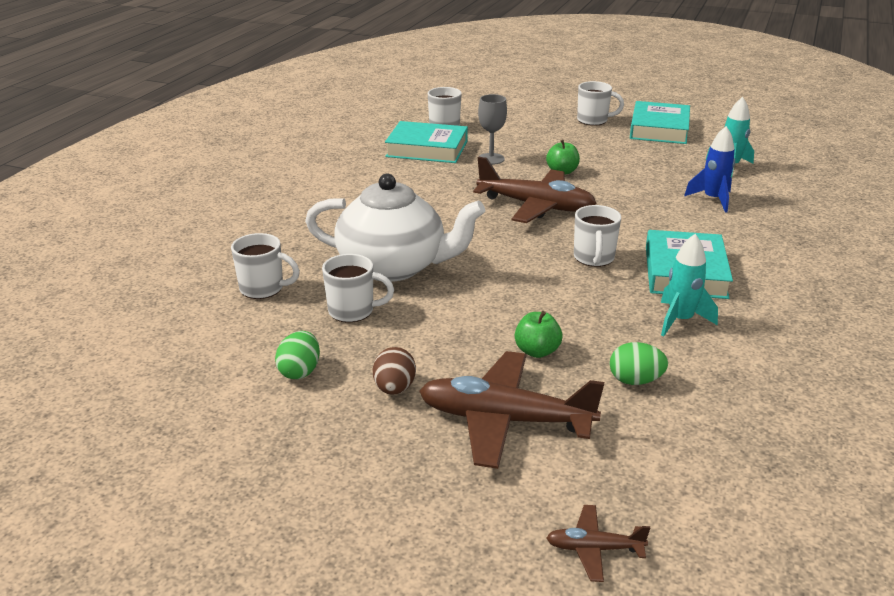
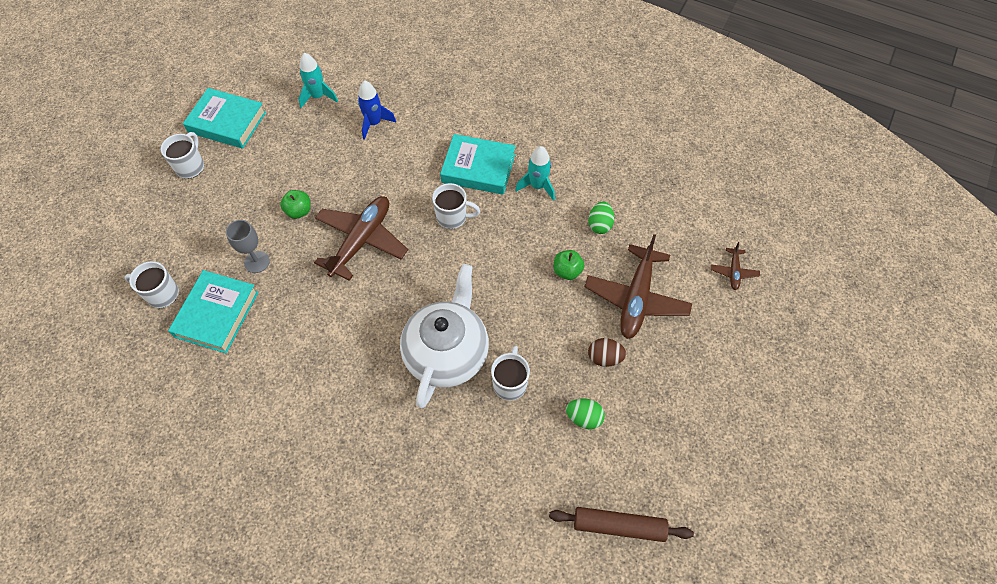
camera: 85 degrees left, 30 degrees up
white mug [231,233,300,299] -> none
none -> brown rolling pin [549,507,694,542]

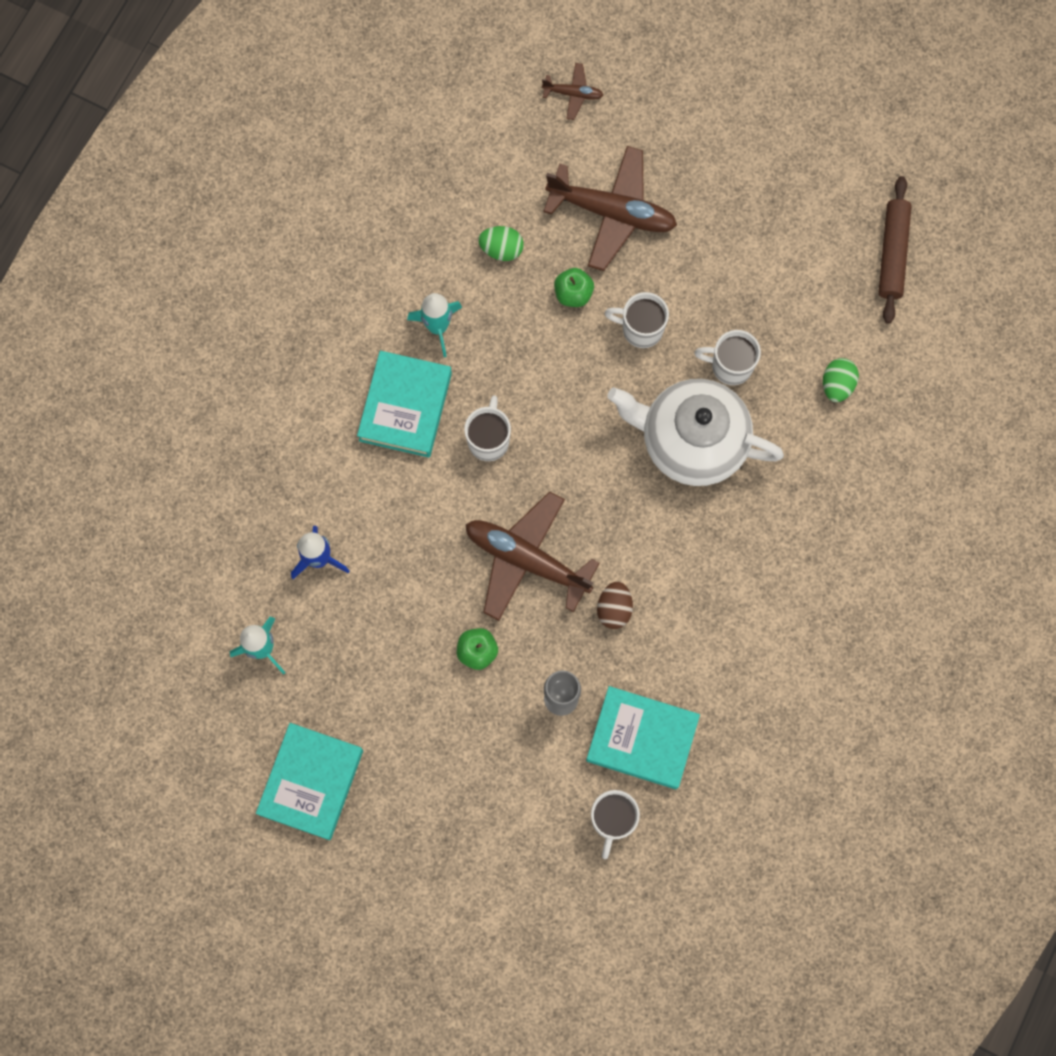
camera: 90 degrees left, 15 degrees up
white mug [160,132,204,179] -> white mug moved to [604,292,669,348]
green egg [566,398,605,429] -> green egg moved to [823,358,859,402]
brown egg [588,338,626,367] -> brown egg moved to [597,582,633,629]

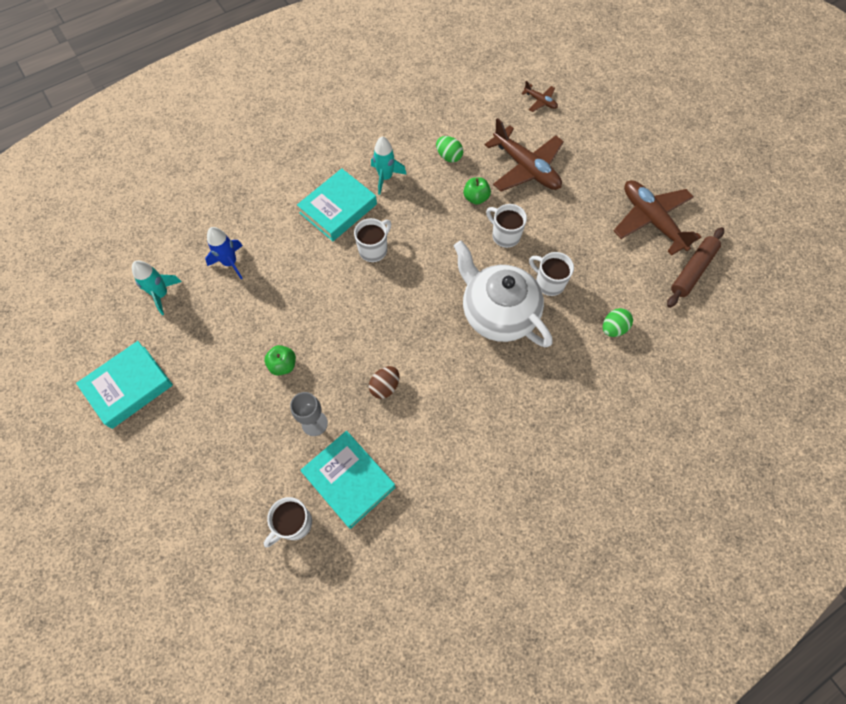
camera: 30 degrees right, 10 degrees down
brown plane [465,491,600,621] -> brown plane moved to [614,180,701,256]

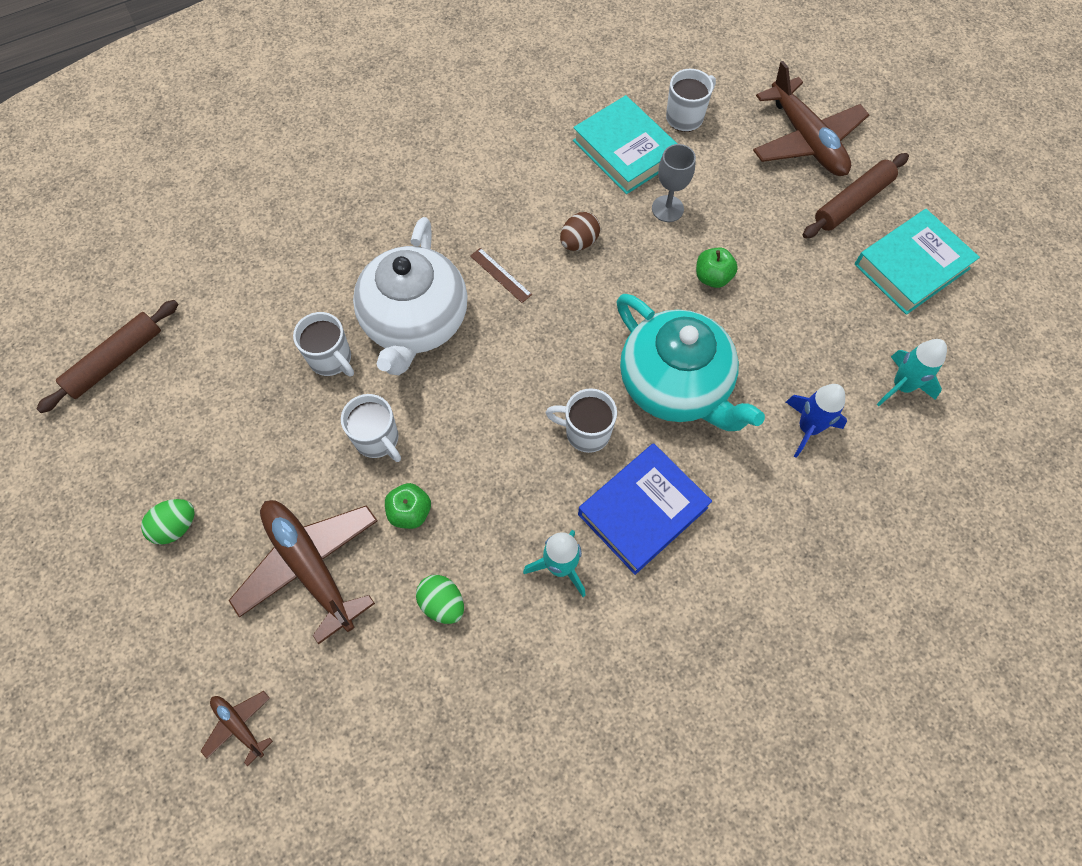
camera: 175 degrees left, 0 degrees up
turquoise book [297,168,377,241] -> blue book [578,443,712,575]
white mug [354,218,391,262] -> white mug turned 60 degrees clockwise [545,388,617,453]
white teapot [454,240,553,347] -> white teapot turned 45 degrees clockwise [353,217,468,375]
green egg [603,308,633,337] -> green egg moved to [141,499,195,545]
brown plane [614,180,701,256] -> brown plane moved to [753,61,870,176]
none -> brown ruler [470,248,532,303]
none -> turquoise teapot [617,294,765,431]
none -> brown rolling pin [803,153,909,239]

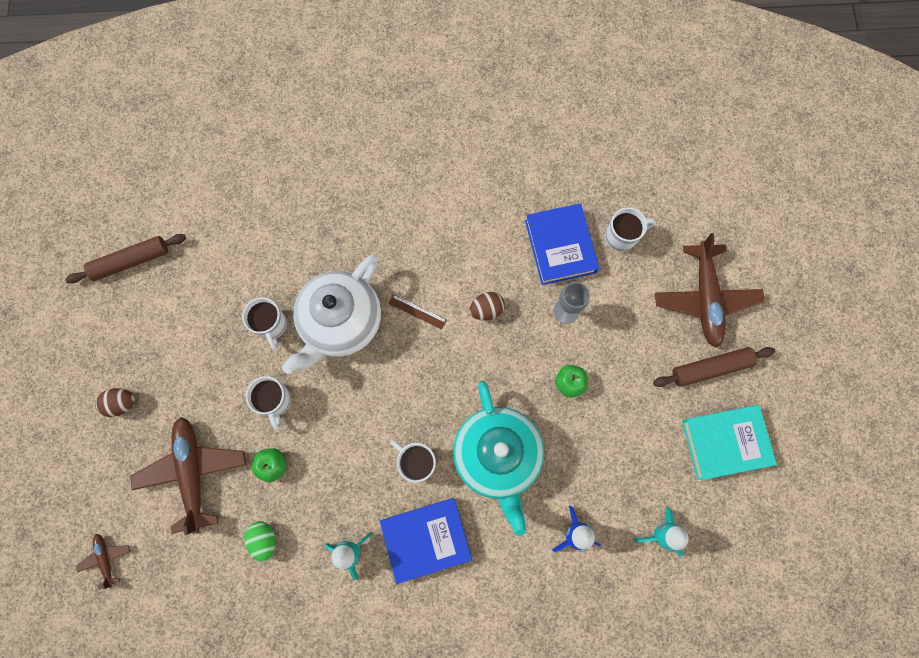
camera: 25 degrees right, 10 degrees up
green egg [141,499,195,545] -> brown egg [95,388,135,417]
brown ruler [470,248,532,303] -> brown ruler turned 45 degrees counterclockwise [389,294,447,329]
turquoise book [573,95,677,194] -> blue book [525,203,599,285]

